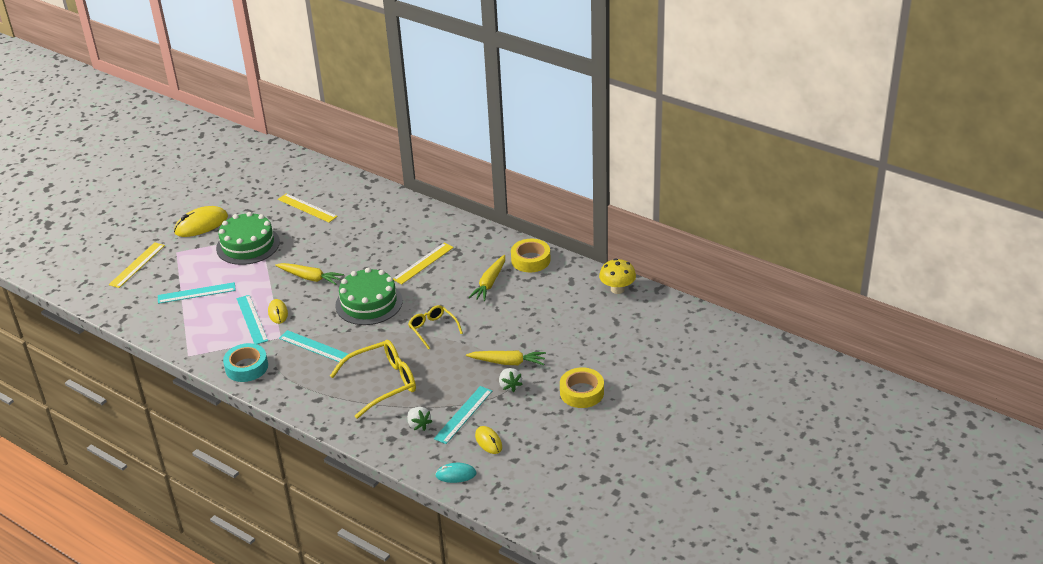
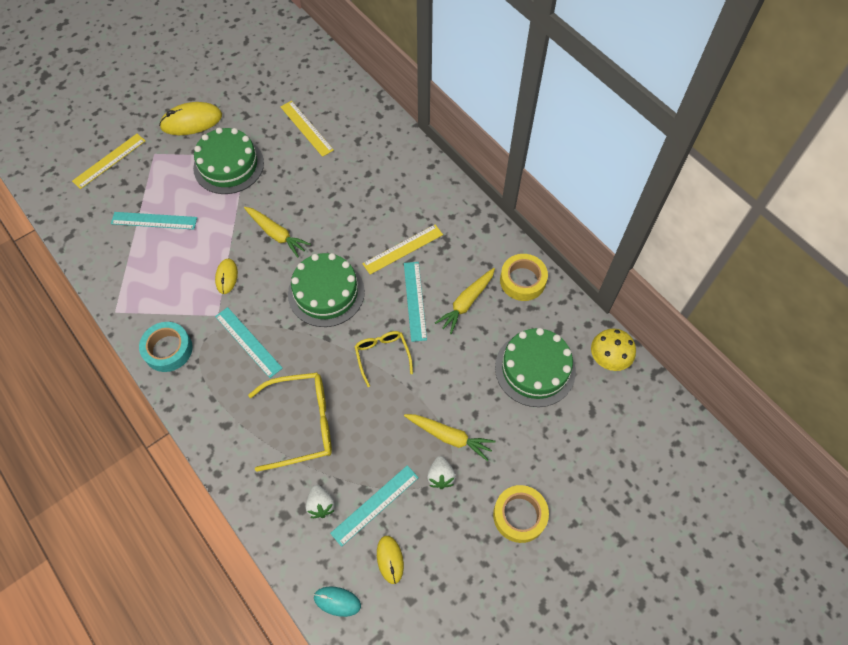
camera: 15 degrees right, 25 degrees up
turquoise ruler [237,295,268,344] -> turquoise ruler moved to [404,262,427,342]
none -> green cake [495,328,576,407]

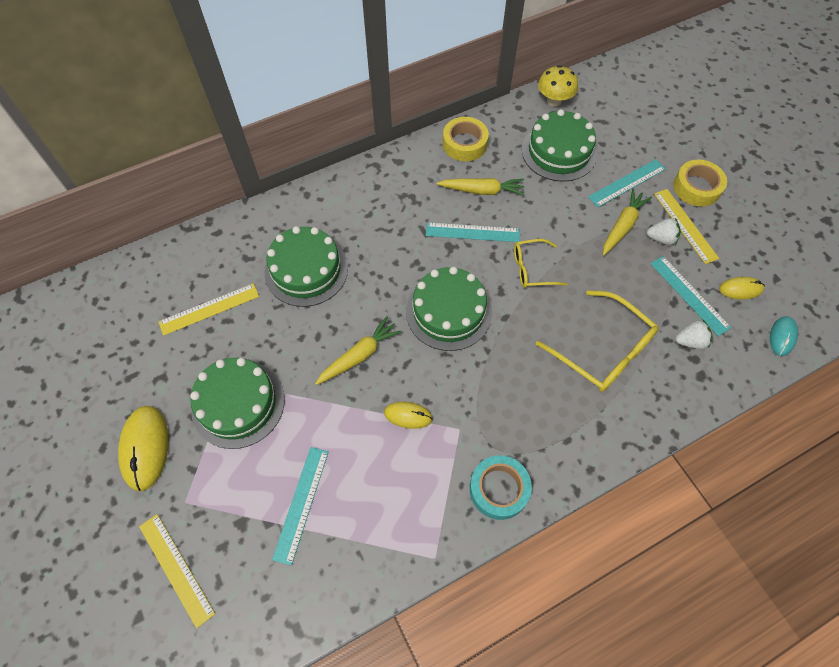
camera: 80 degrees left, 0 degrees up
turquoise ruler [215,307,283,378] -> turquoise ruler moved to [588,159,666,207]
yellow glasses [248,372,332,472] -> yellow glasses turned 135 degrees clockwise [536,290,658,392]
yellow ruler [362,225,443,275] -> yellow ruler moved to [654,189,719,264]
yellow carrot [435,268,495,334] -> yellow carrot turned 45 degrees counterclockwise [437,178,525,195]
none -> green cake [265,226,348,307]

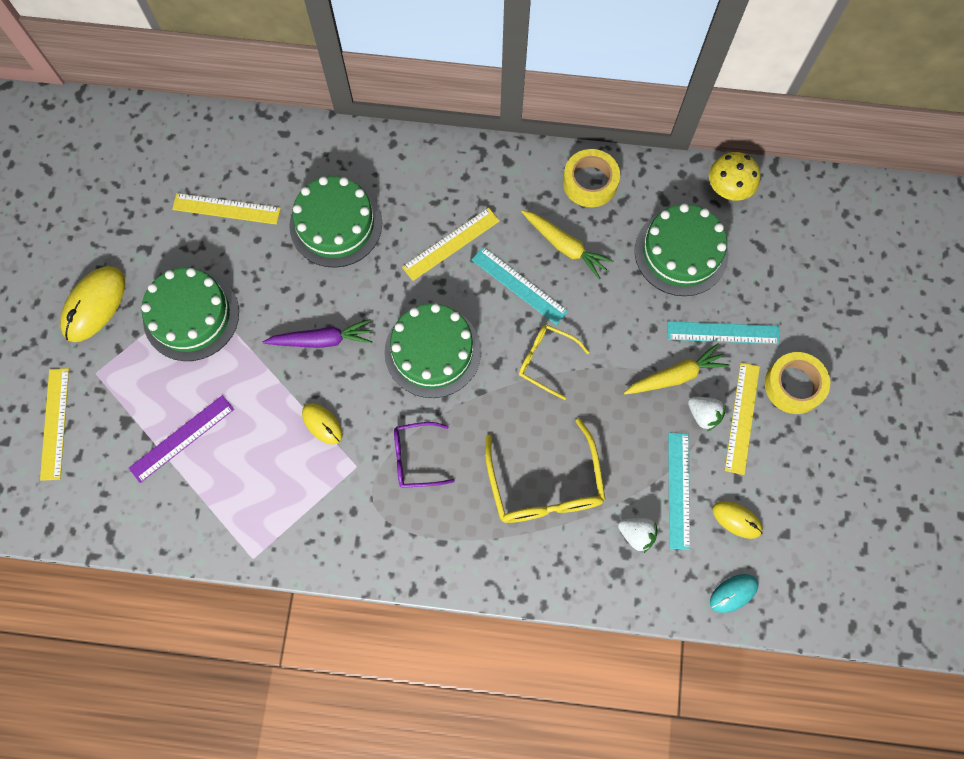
camera: 35 degrees right, 10 degrees up
turquoise ruler [272,447,329,565] -> purple ruler [129,395,234,483]
yellow carrot [315,316,402,385] -> purple carrot [263,319,372,348]
turquoise tape [470,455,532,520] -> none
none -> purple glasses [394,422,455,488]
none -> yellow ruler [402,208,500,281]

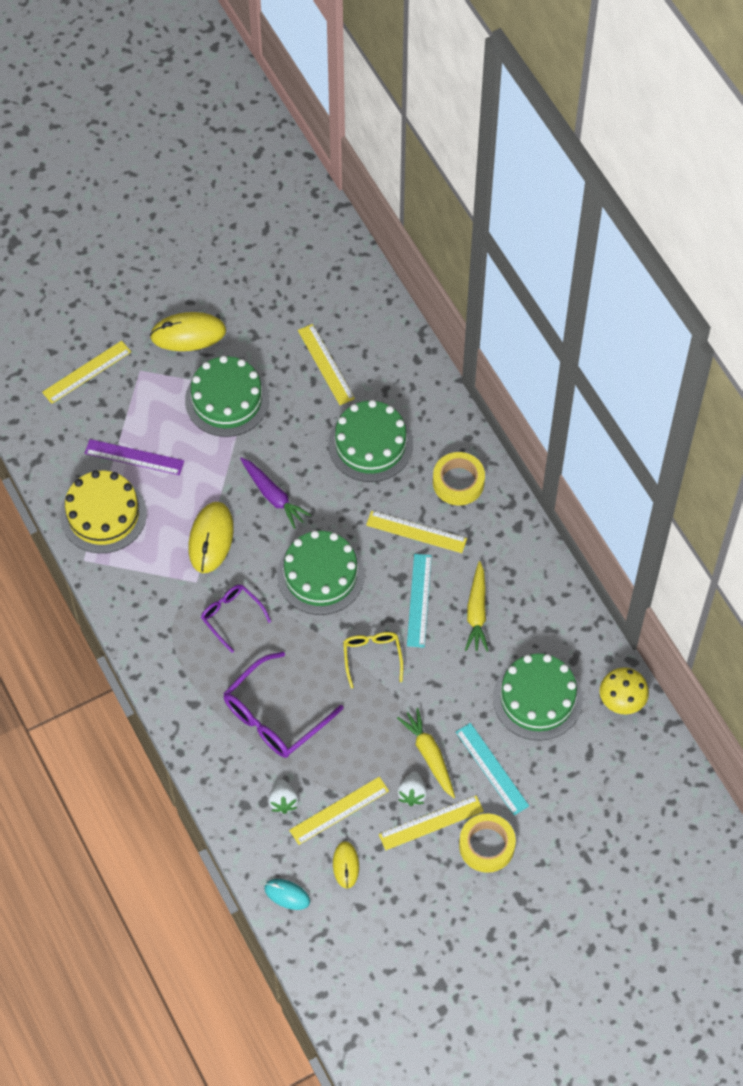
camera: 55 degrees right, 10 degrees down
yellow mouse [302,403,343,445] -> yellow mouse [188,502,234,573], size x1.73
yellow glasses [485,418,606,523] -> purple glasses [223,652,344,758]
yellow tape [563,149,620,207] -> yellow tape moved to [433,452,485,505]
yellow carrot [624,343,730,394] -> yellow carrot turned 150 degrees counterclockwise [397,708,455,798]
turquoise ruler [668,433,690,550] -> yellow ruler [289,777,389,845]
none -> yellow cake [60,470,147,553]

